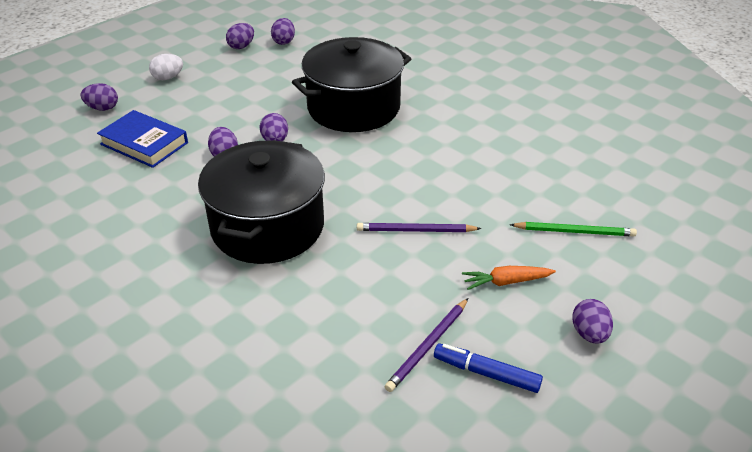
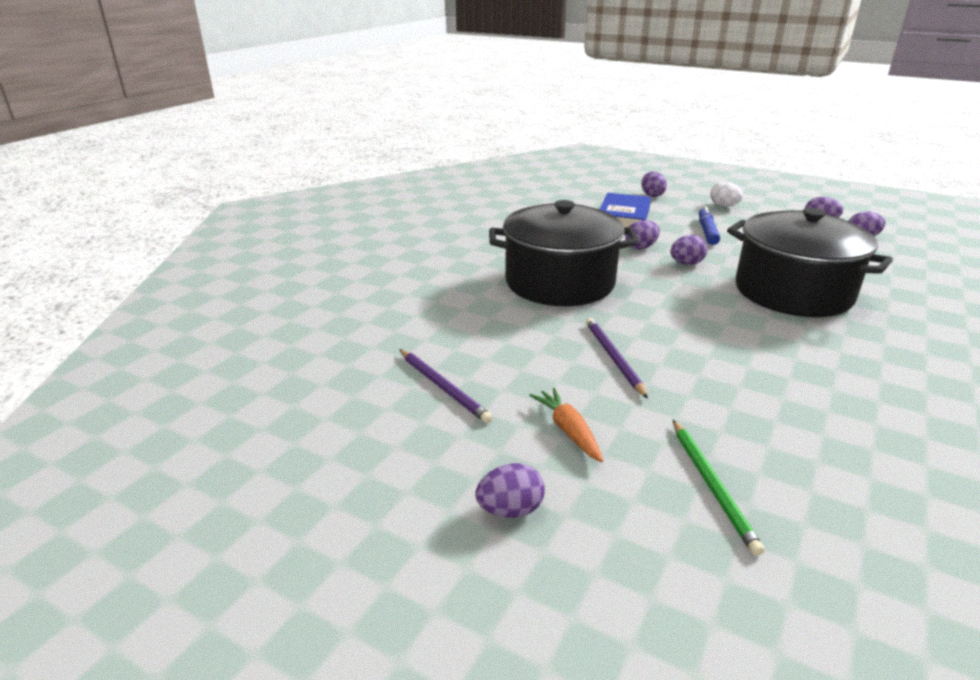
camera: 75 degrees right, 10 degrees down
purple pencil [385,298,468,392] -> purple pencil turned 150 degrees counterclockwise [399,349,493,423]
blue marker [434,343,543,393] -> blue marker moved to [699,207,720,245]

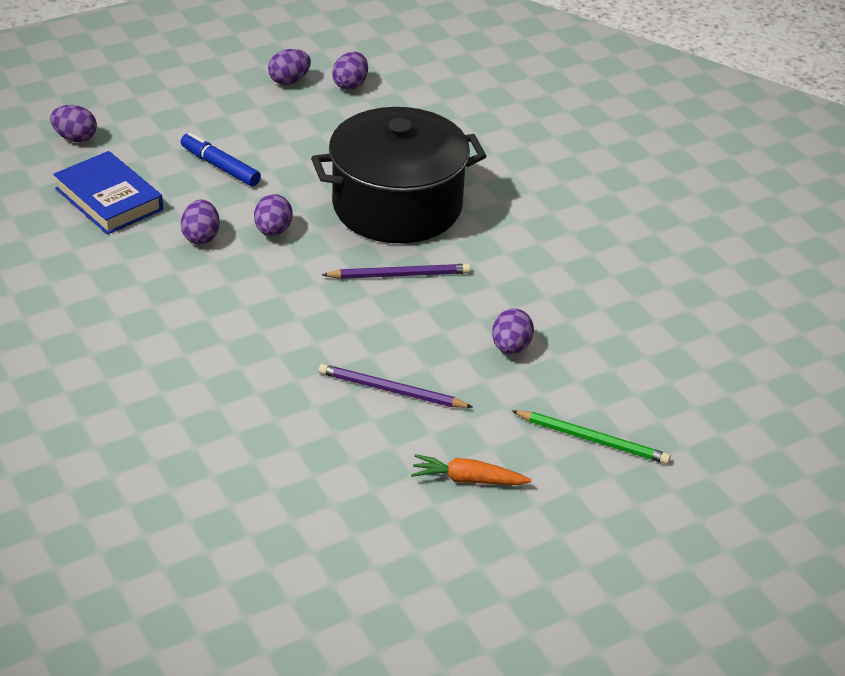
camera: 60 degrees left, 10 degrees up
purple pencil [399,349,493,423] -> purple pencil moved to [322,264,471,279]
purple egg [475,463,545,518] -> purple egg moved to [492,309,534,354]
black pot [489,200,639,306] -> none
white egg [710,181,743,207] -> none

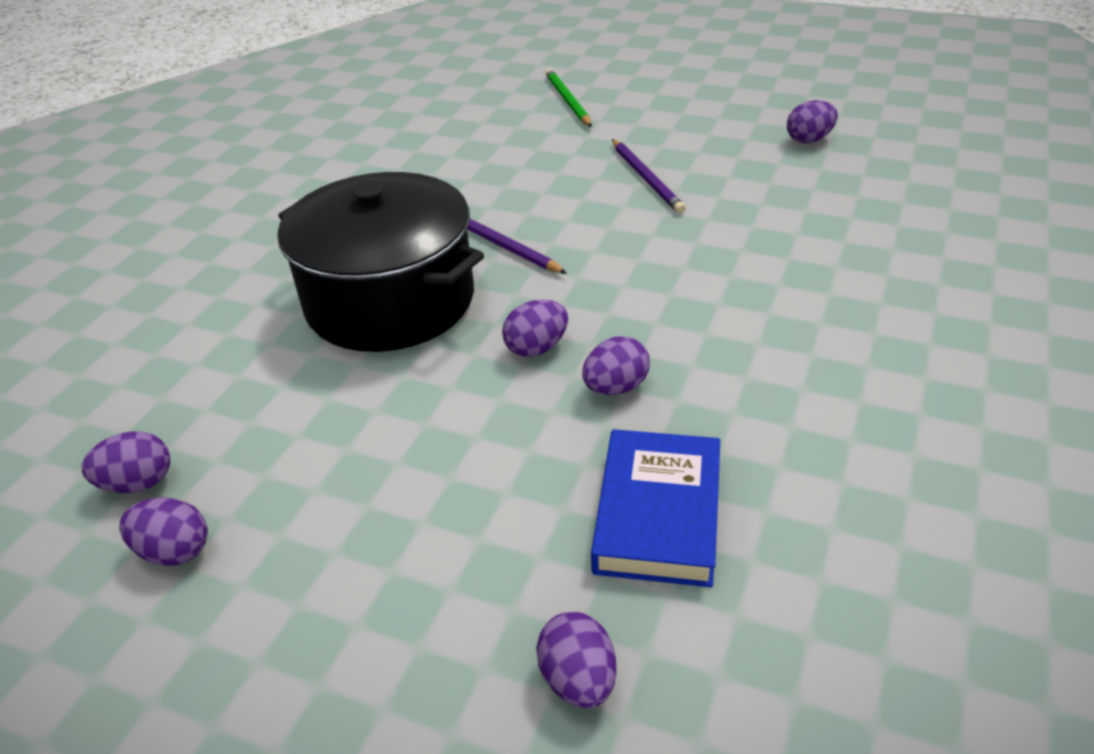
camera: 125 degrees left, 0 degrees up
blue marker [181,133,261,186] -> none
orange carrot [411,454,531,485] -> none
purple egg [492,309,534,354] -> purple egg moved to [787,100,838,143]

